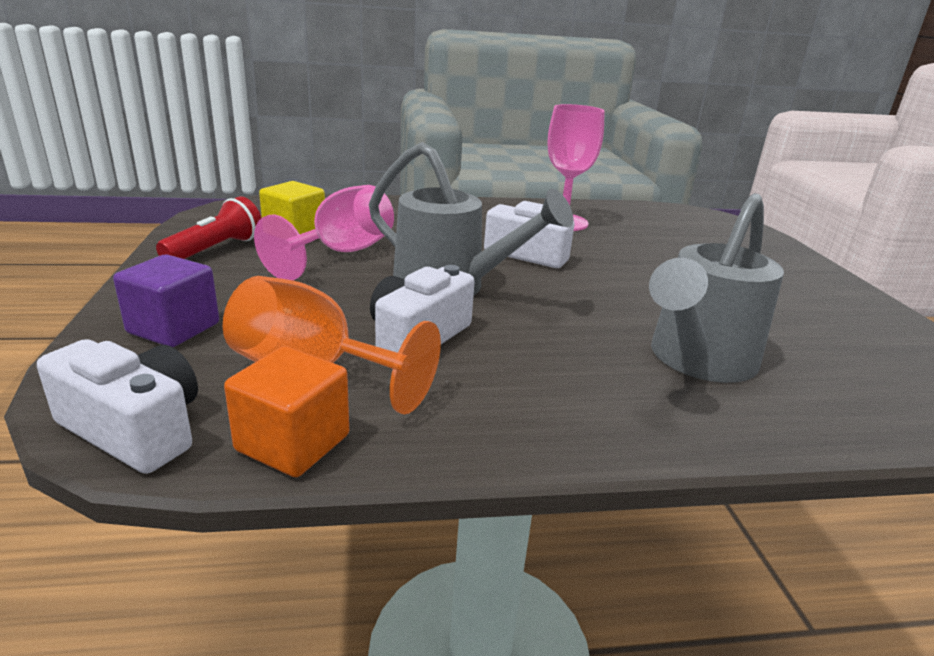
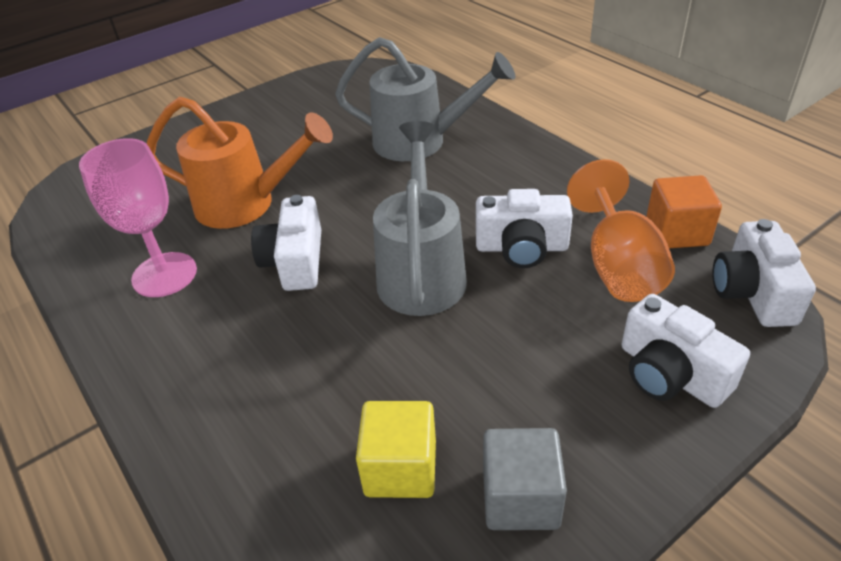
camera: 115 degrees left, 15 degrees up
purple cube [113,254,219,347] -> white camera [622,294,750,408]
red flashlight [156,196,261,259] -> grey cube [483,428,567,530]
pink goblet [254,185,394,280] -> none
none -> orange watering can [147,97,333,229]

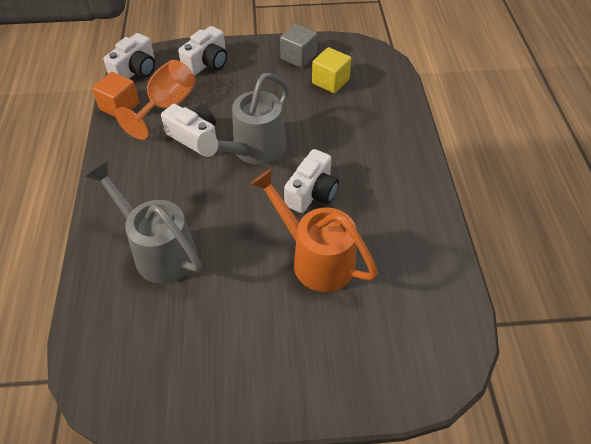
camera: 150 degrees left, 10 degrees up
pink goblet [79,138,197,297] -> none
white camera [622,294,750,408] -> white camera turned 45 degrees clockwise [178,26,227,76]

